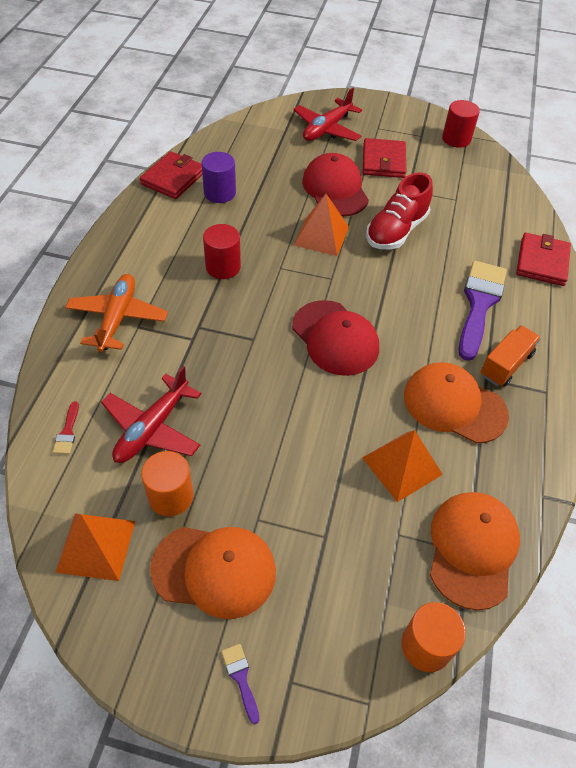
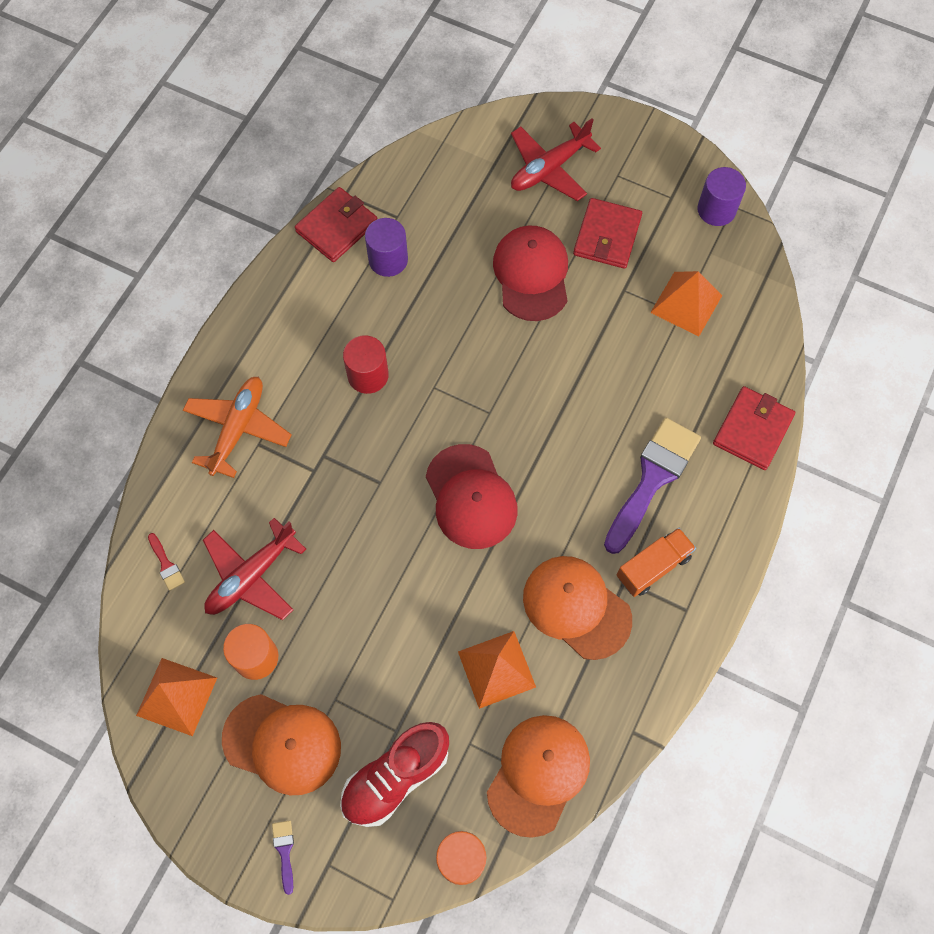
camera: 15 degrees right, 15 degrees up
red brush [53,401,79,454] -> red brush turned 45 degrees counterclockwise [148,533,185,591]
orange pyramid [294,194,349,256] -> orange pyramid moved to [650,271,722,337]
red shoe [366,172,433,249] -> red shoe moved to [340,722,449,827]
red cylinder [442,100,480,148] -> purple cylinder [697,167,746,226]

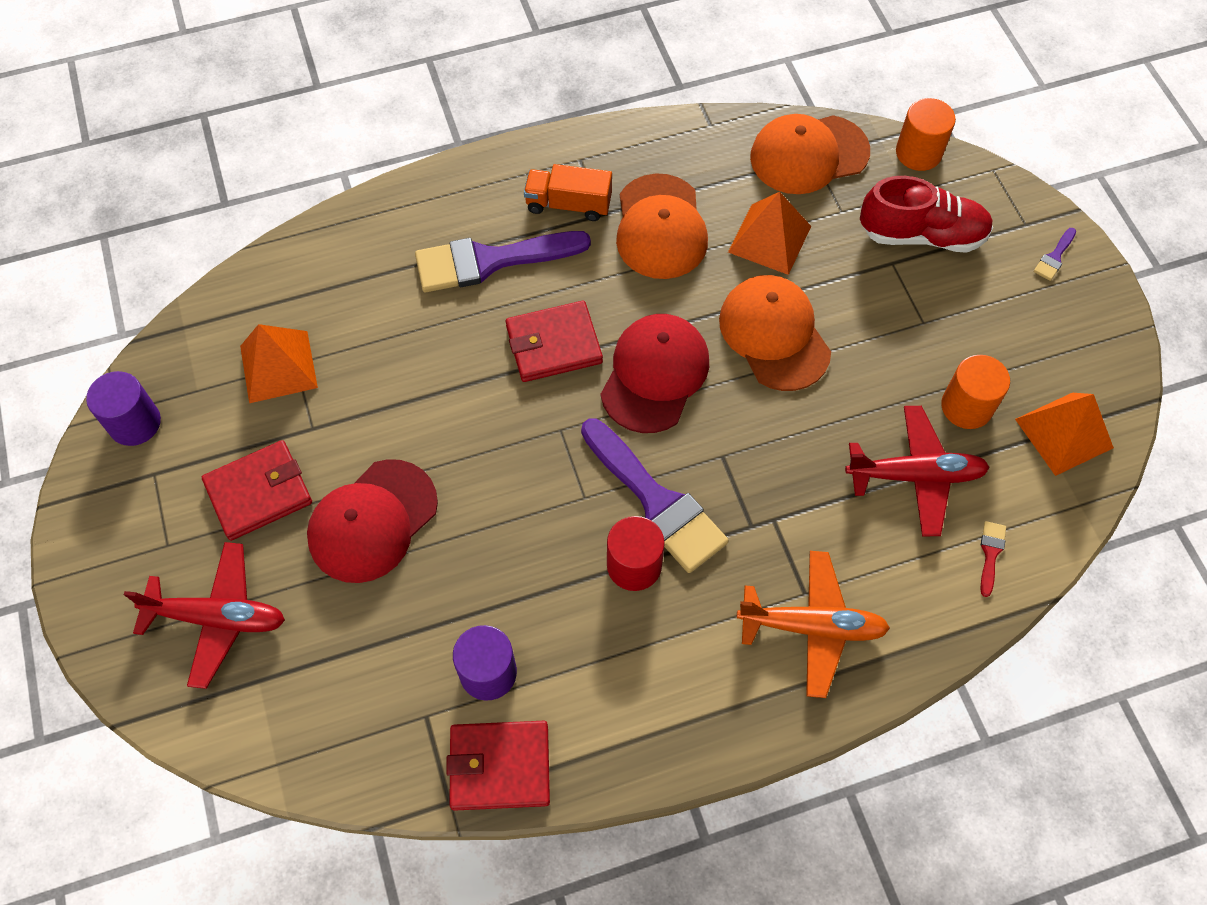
camera: 135 degrees left, 5 degrees down
orange plane [183,377,292,478] -> orange plane turned 150 degrees counterclockwise [737,551,890,698]
orange cap [222,694,341,795] -> orange cap moved to [719,275,831,391]
red wallet [713,386,795,470] -> red wallet moved to [506,301,603,382]
none -> purple brush [581,419,729,573]

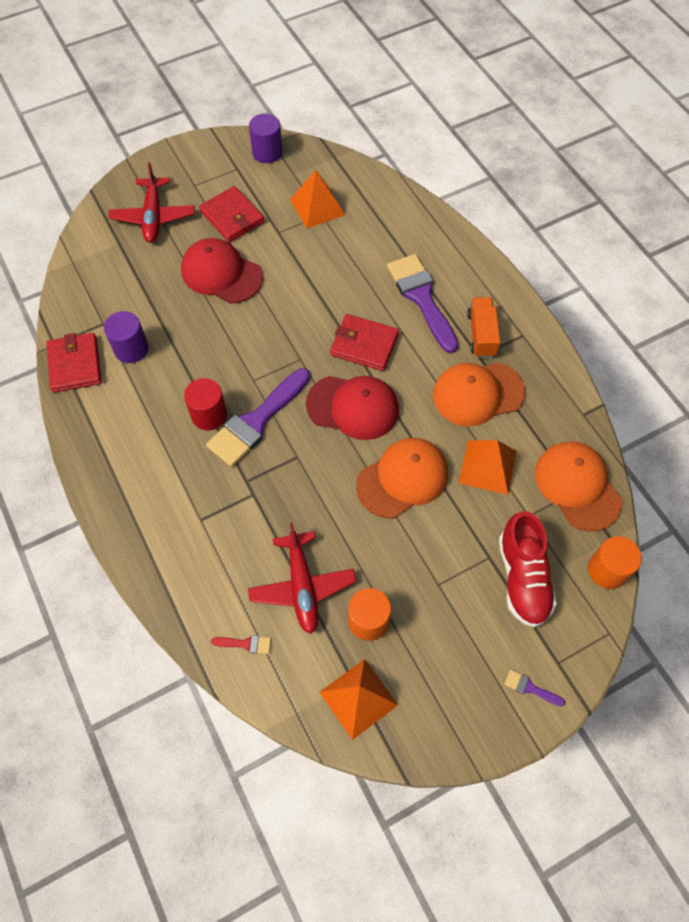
camera: 80 degrees right, 0 degrees up
red wallet [506,301,603,382] -> red wallet turned 45 degrees counterclockwise [330,314,399,371]
orange plane [737,551,890,698] -> none

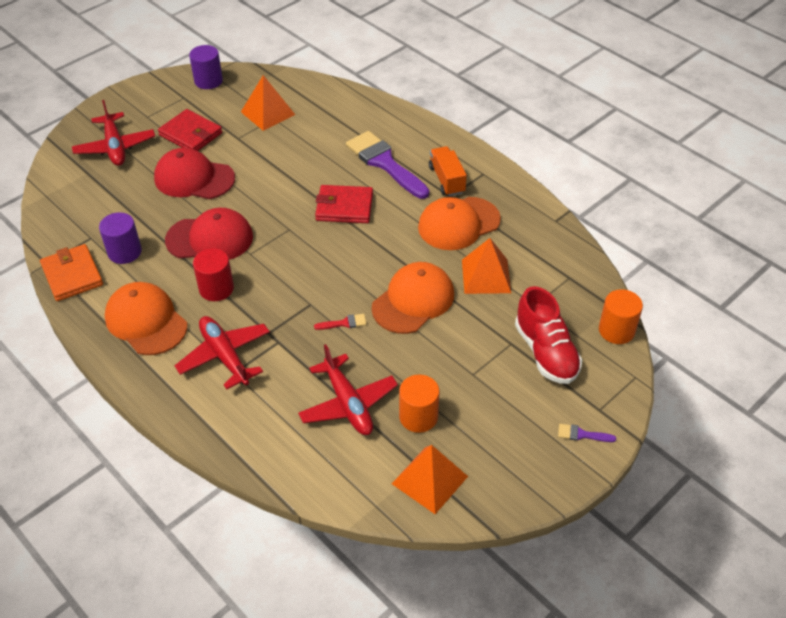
camera: 15 degrees left, 15 degrees down
red wallet [46,333,102,393] -> orange wallet [40,244,103,301]
purple brush [206,368,310,467] -> none
red brush [211,635,271,654] -> red brush moved to [314,314,367,330]
red cap [306,376,399,440] -> red cap moved to [165,208,253,260]
orange cap [535,441,622,532] -> orange cap moved to [105,282,187,355]
none -> red plane [174,316,270,389]

